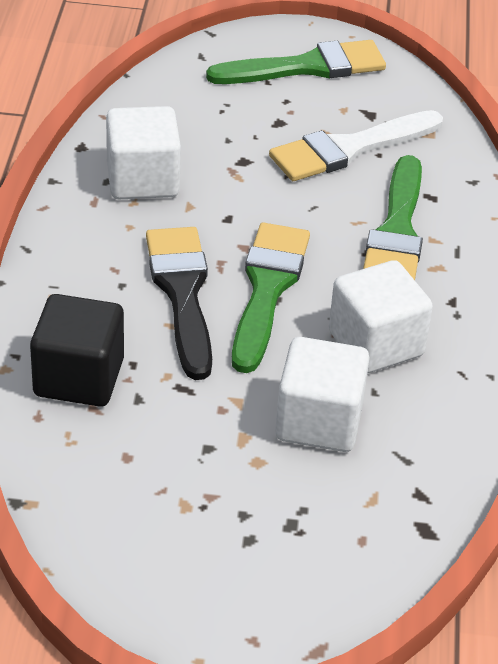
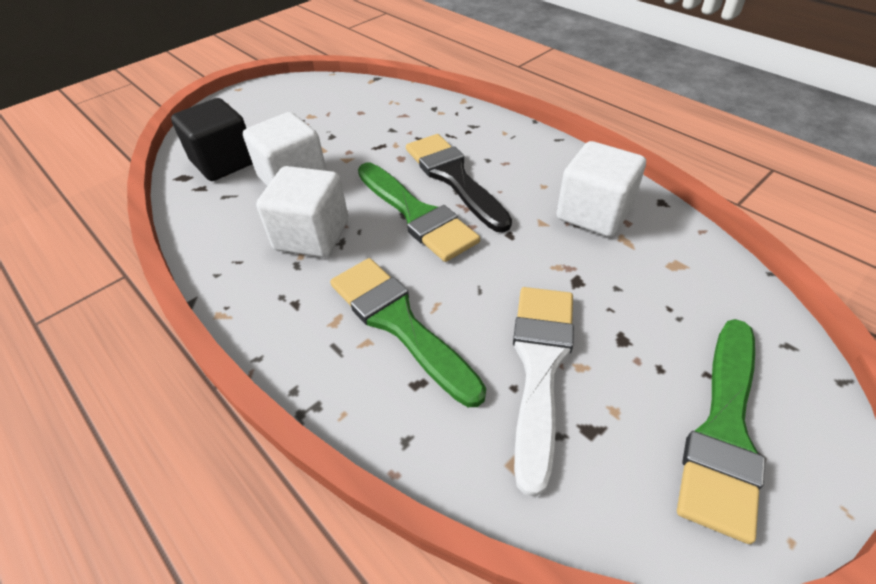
camera: 135 degrees right, 5 degrees up
black cube [30,294,124,407] -> black cube moved to [171,98,253,181]
black brush [146,227,212,380] -> black brush turned 150 degrees counterclockwise [406,134,512,233]

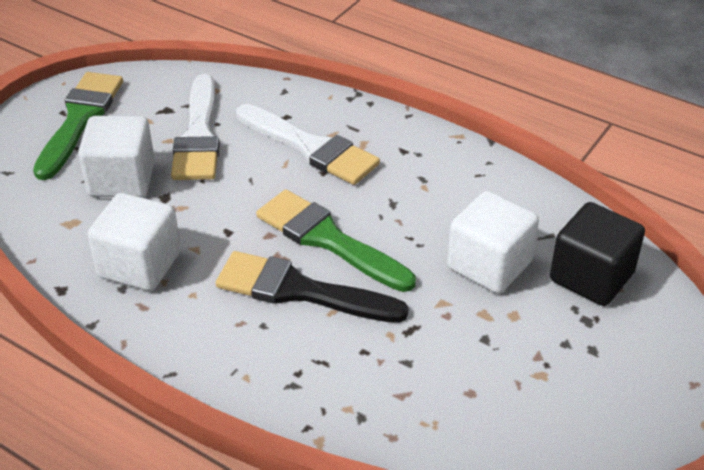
camera: 165 degrees right, 5 degrees down
white cube [256,166,348,258] -> white cube moved to [78,116,155,197]
green brush [330,258,486,407] -> white brush [236,104,380,185]
black brush [406,134,512,233] -> black brush turned 150 degrees clockwise [216,251,409,323]

